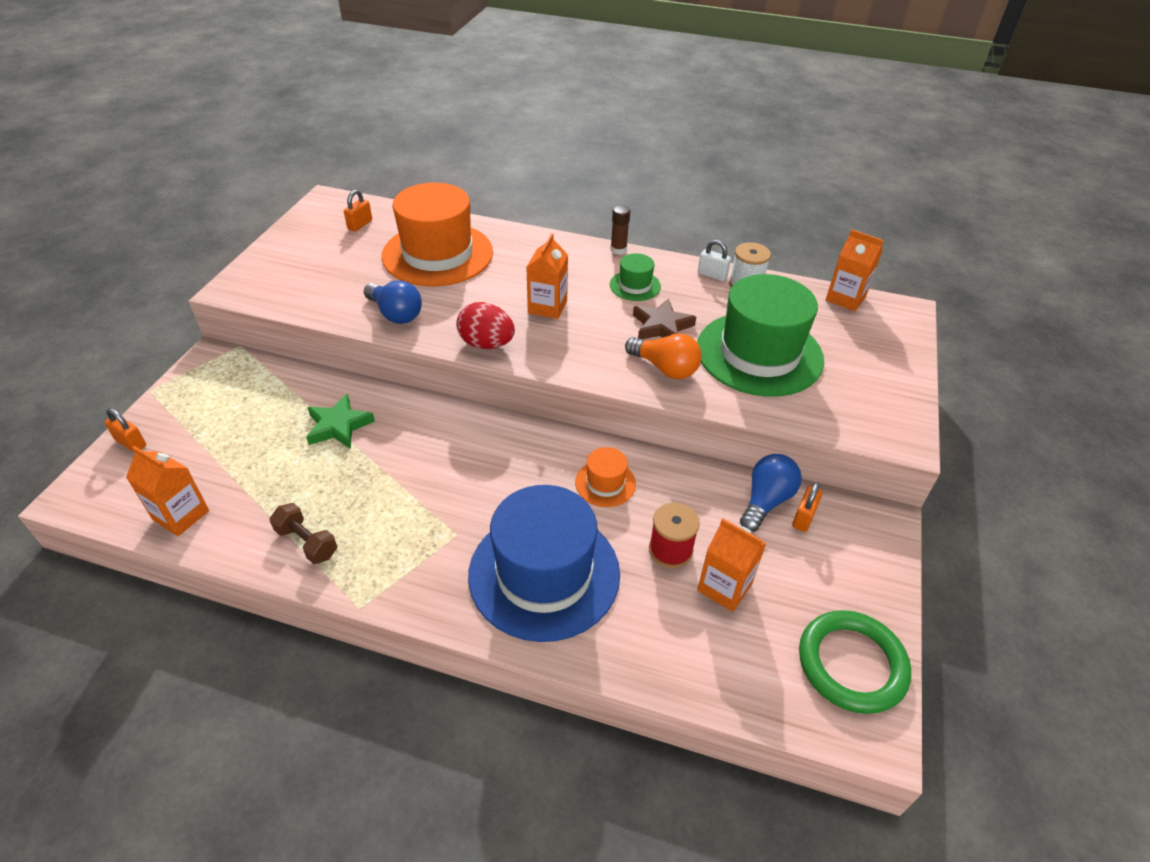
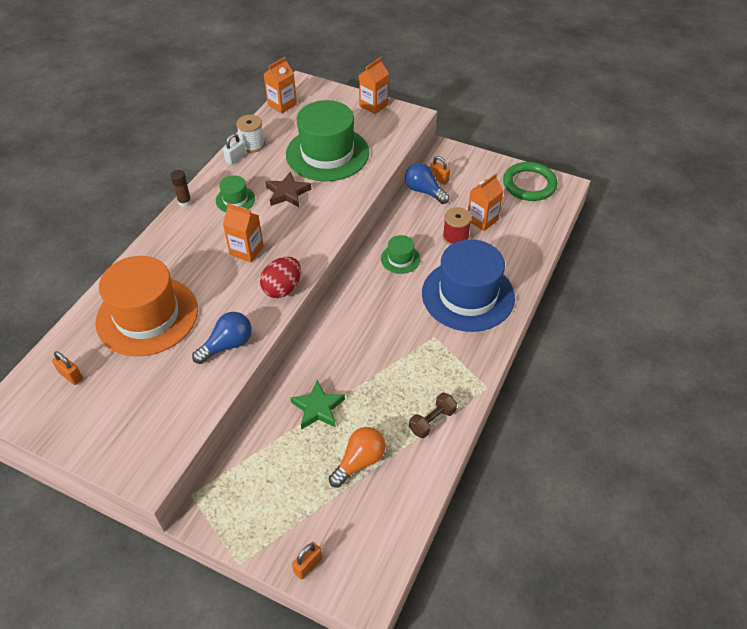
camera: 80 degrees left, 5 degrees up
orange carton [126,446,209,536] -> orange carton moved to [358,57,389,114]
orange hat [575,447,636,507] -> green hat [381,235,421,274]
orange light bulb [625,333,702,379] -> orange light bulb moved to [329,427,386,488]

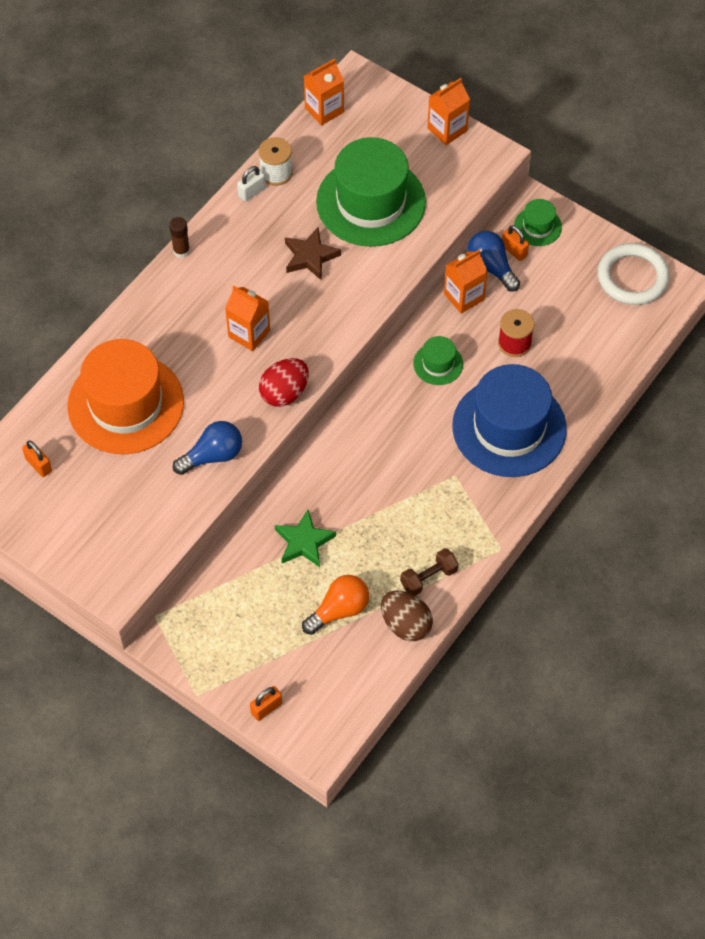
camera: 10 degrees right, 10 degrees up
green hat [216,175,255,212] -> green hat moved to [514,199,562,246]
orange carton [468,173,503,231] -> orange carton moved to [444,249,488,313]
green ring [503,162,558,201] -> white ring [598,243,670,305]
none -> brown egg [381,591,433,641]

